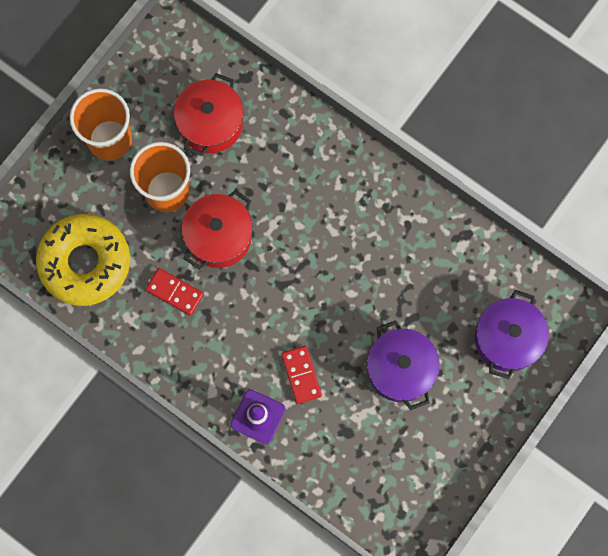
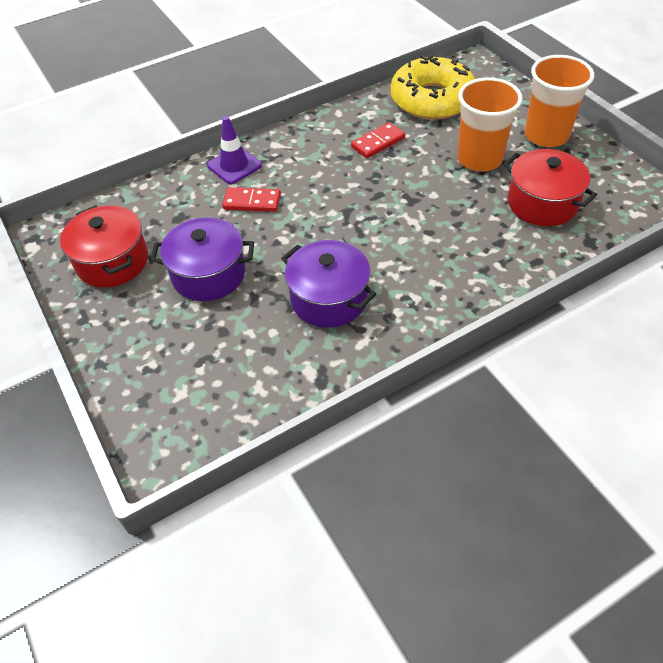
camera: 115 degrees right, 25 degrees down
red pot [182,190,253,270] -> red pot moved to [60,205,148,287]
purple pot [475,290,549,379] -> purple pot moved to [281,240,376,328]

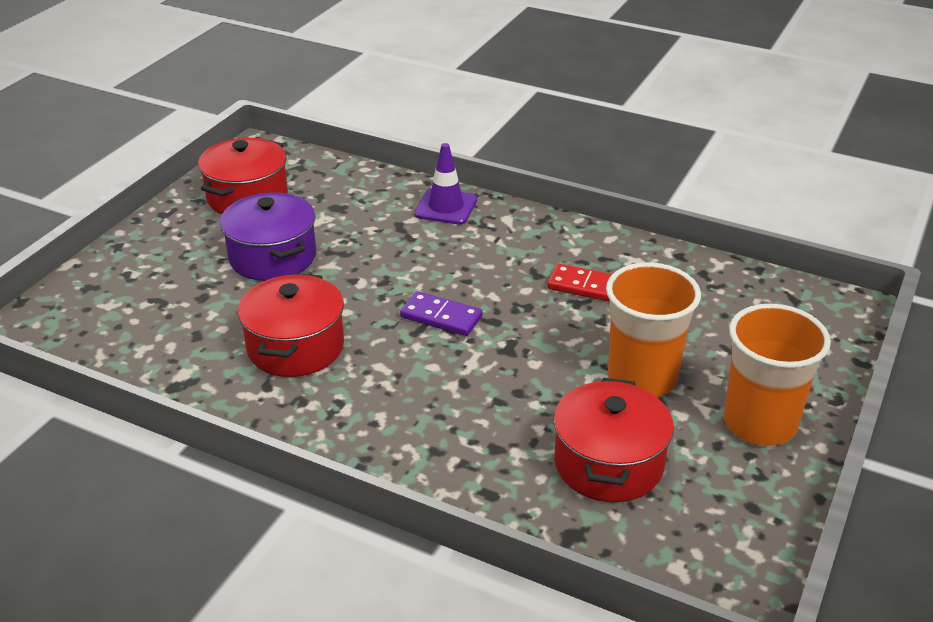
camera: 55 degrees right, 15 degrees down
red domino [222,187,281,212] -> none
purple pot [281,240,376,328] -> red pot [238,273,344,377]
yellow donut [390,55,475,120] -> none
none -> purple domino [400,291,483,336]

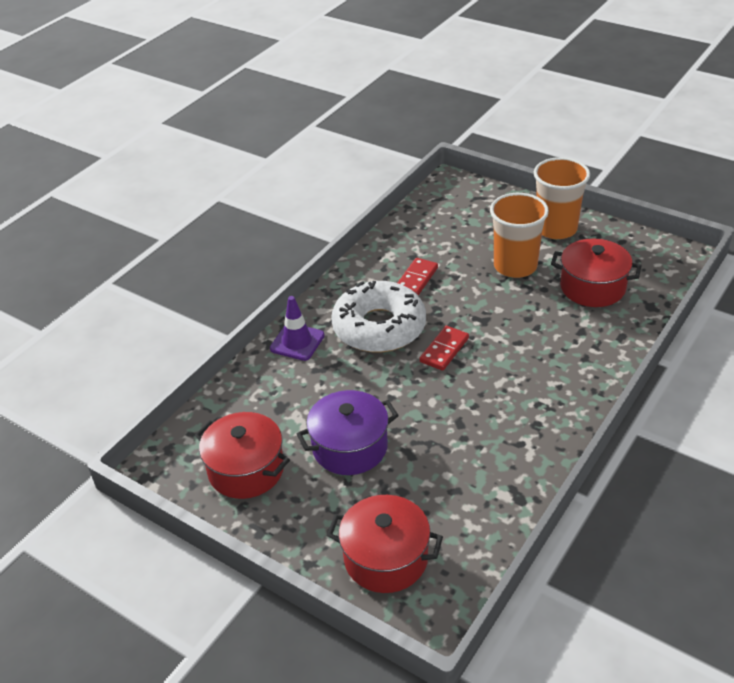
camera: 80 degrees left, 5 degrees up
red pot [238,273,344,377] -> red pot moved to [327,495,443,593]
purple domino [400,291,483,336] -> red domino [420,326,469,371]
none -> white donut [331,281,426,353]

